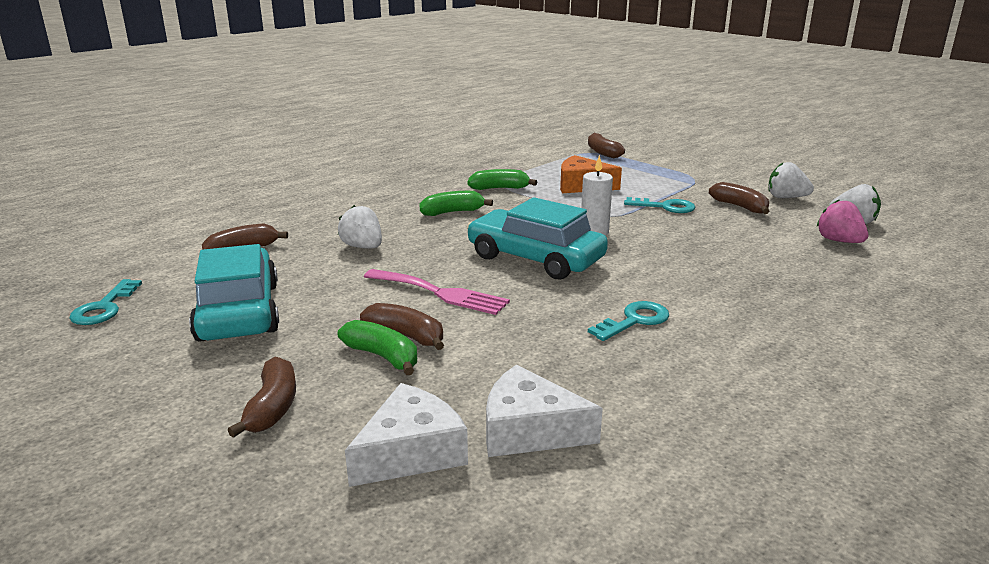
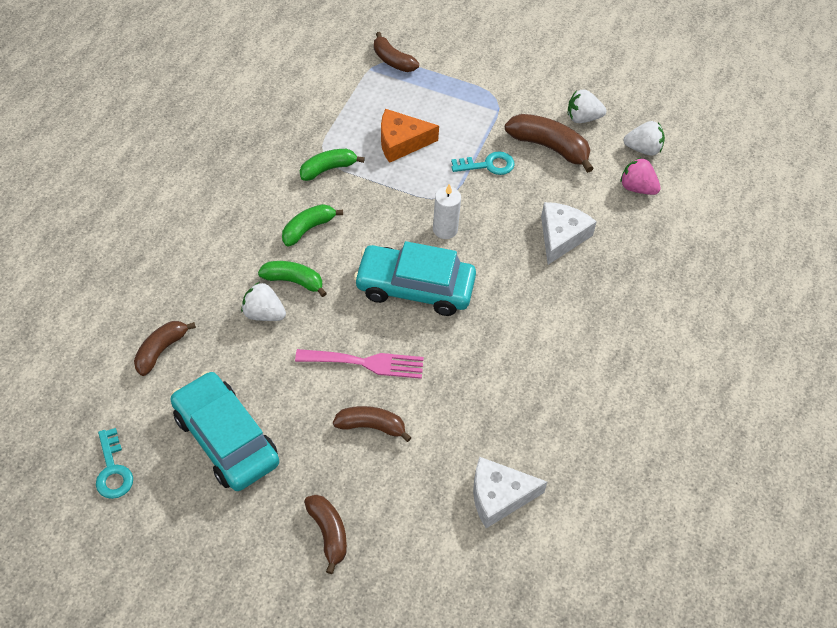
camera: 25 degrees left, 30 degrees up
green banana [338,320,417,375] -> green banana moved to [258,261,327,297]
white cheese [345,383,468,487] -> white cheese moved to [541,202,597,265]
turquoise key [588,301,669,341] -> none
brown banana [709,182,769,214] -> brown banana [505,114,594,173], size x1.51

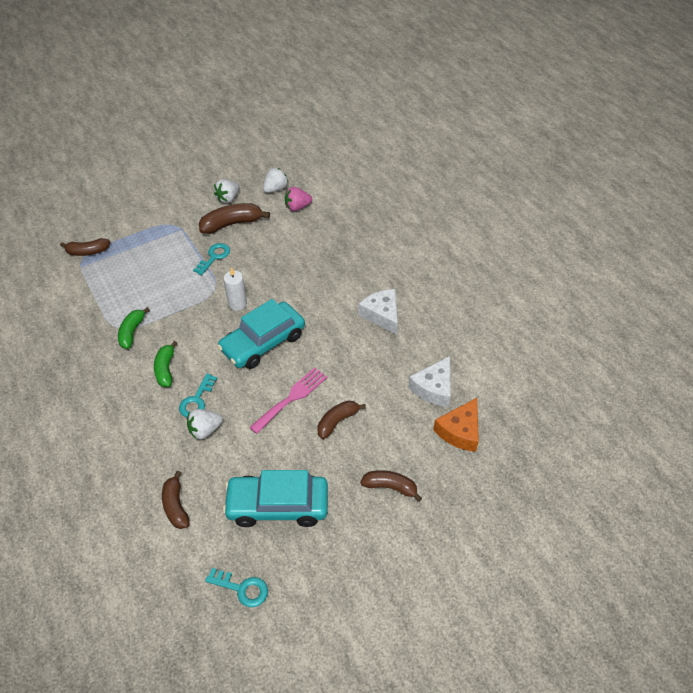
camera: 50 degrees left, 5 degrees down
green banana [258,261,327,297] -> turquoise key [179,374,217,418]
orange cheese [381,109,439,163] -> orange cheese moved to [433,398,479,452]
white cheese [541,202,597,265] -> white cheese moved to [358,289,398,335]

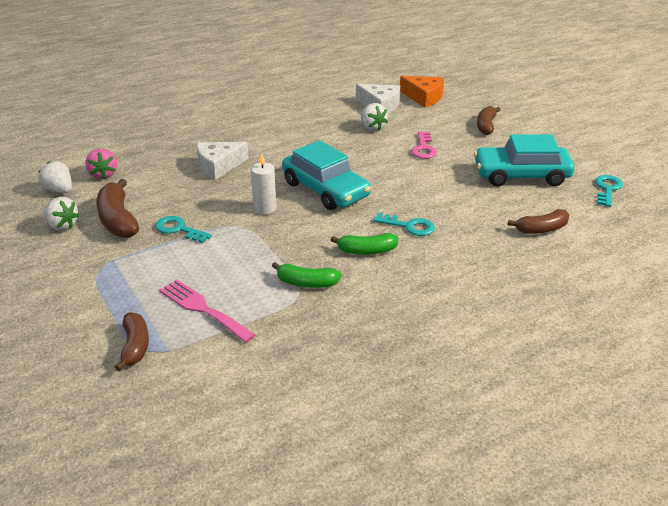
camera: 90 degrees left, 15 degrees down
white strawberry [187,409,223,440] -> white strawberry moved to [361,103,388,131]
turquoise car [223,470,328,527] -> turquoise car turned 90 degrees clockwise [474,134,575,186]
pink fork [249,367,327,434] -> pink fork moved to [159,279,255,343]
brown banana [317,401,366,439] -> pink key [411,131,437,159]
white cheese [358,289,398,335] -> white cheese moved to [197,142,249,180]

